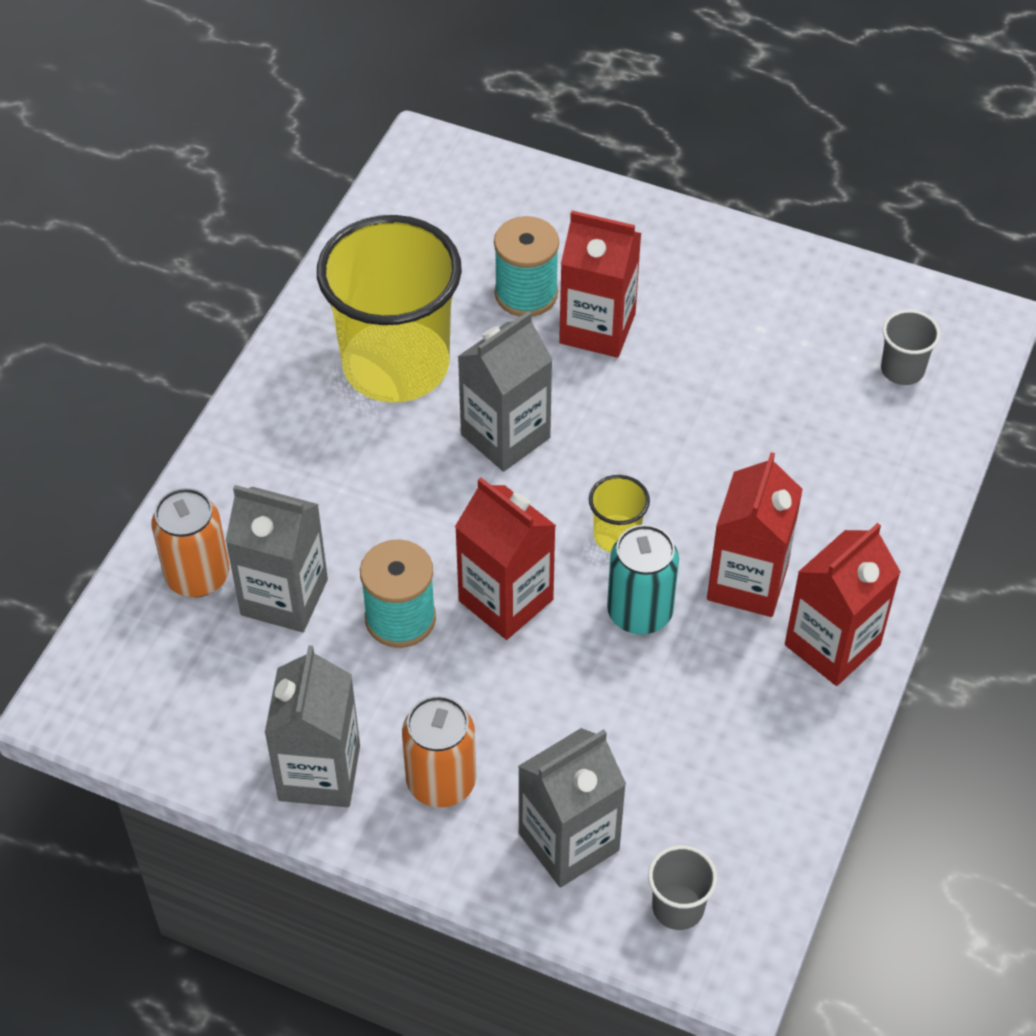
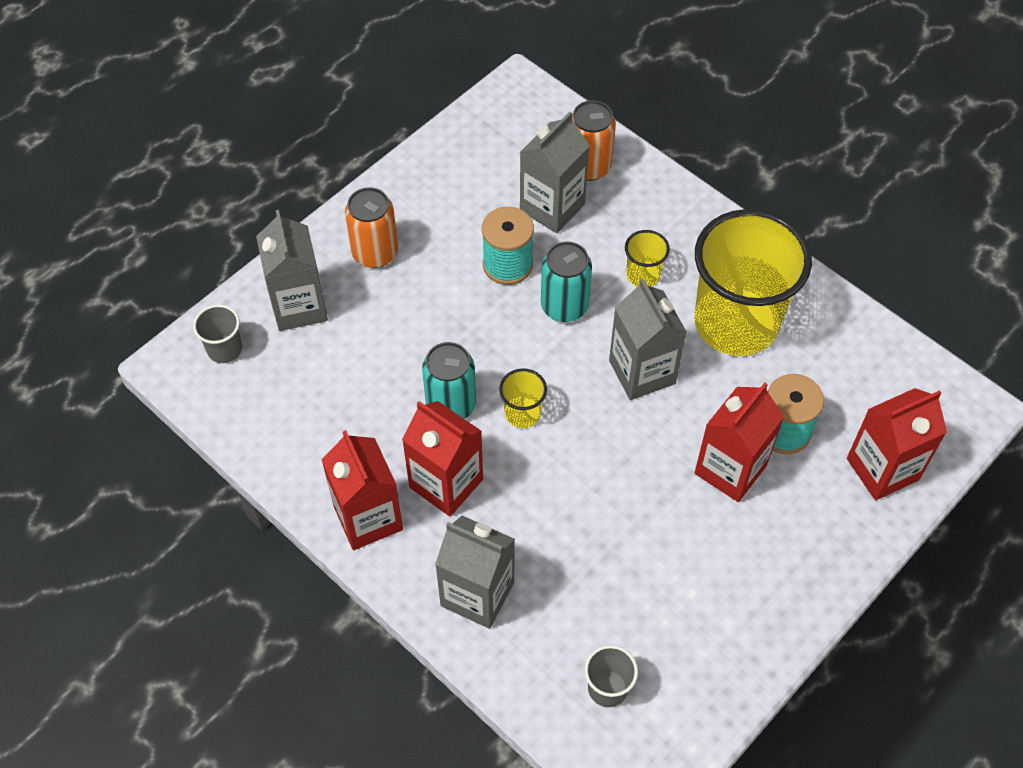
camera: 110 degrees right, 5 degrees up
grey carton [265,645,360,807] -> grey carton moved to [435,516,515,629]
red carton [455,477,556,640] -> red carton moved to [847,388,947,500]
none -> turquoise can [541,242,592,322]
none -> yellow cup [625,230,670,287]

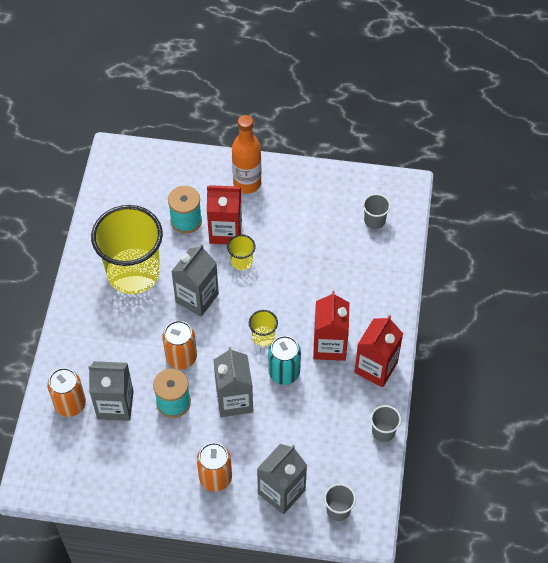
camera: 125 degrees left, 0 degrees up
grey carton [435,516,515,629] -> grey carton moved to [214,347,253,417]
turquoise can [541,242,592,322] -> orange can [162,321,197,369]
yellow cup [625,230,670,287] -> yellow cup moved to [227,234,255,270]
red carton [847,388,947,500] -> none
none -> orange bottle [232,115,261,194]
none -> grey cup [371,405,401,442]

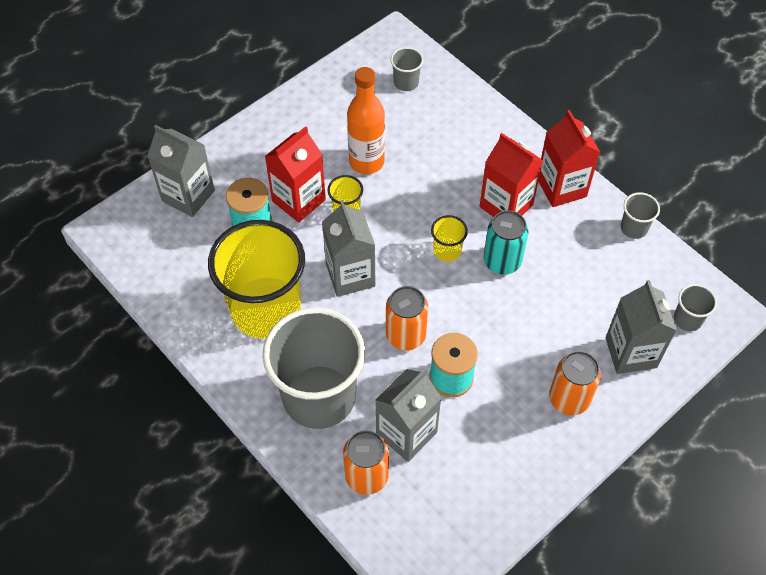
camera: 50 degrees left, 0 degrees up
grey carton [214,347,253,417] -> grey carton moved to [147,125,215,217]
orange bottle [232,115,261,194] -> orange bottle moved to [347,67,385,174]
none -> grey cup [263,308,365,429]

